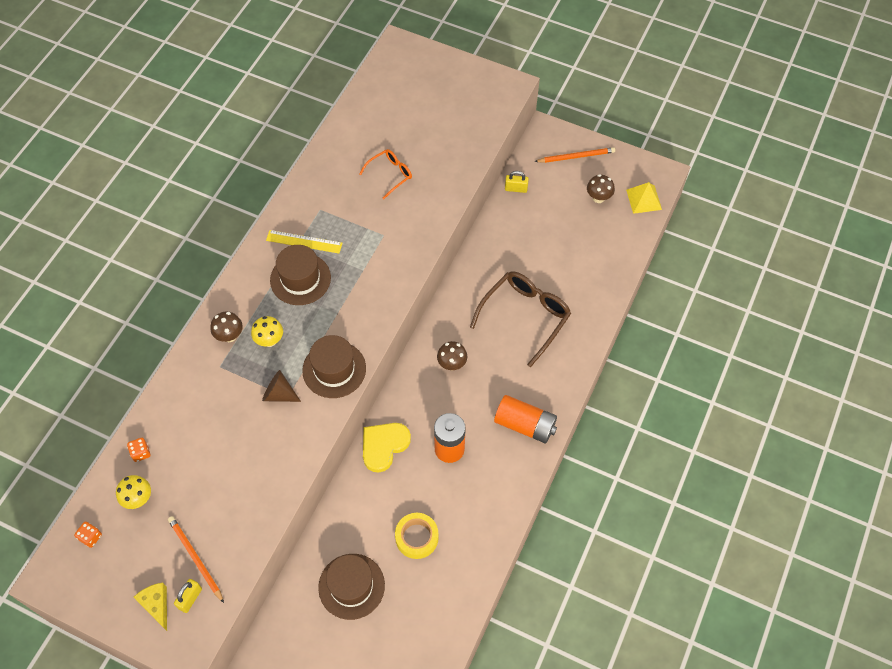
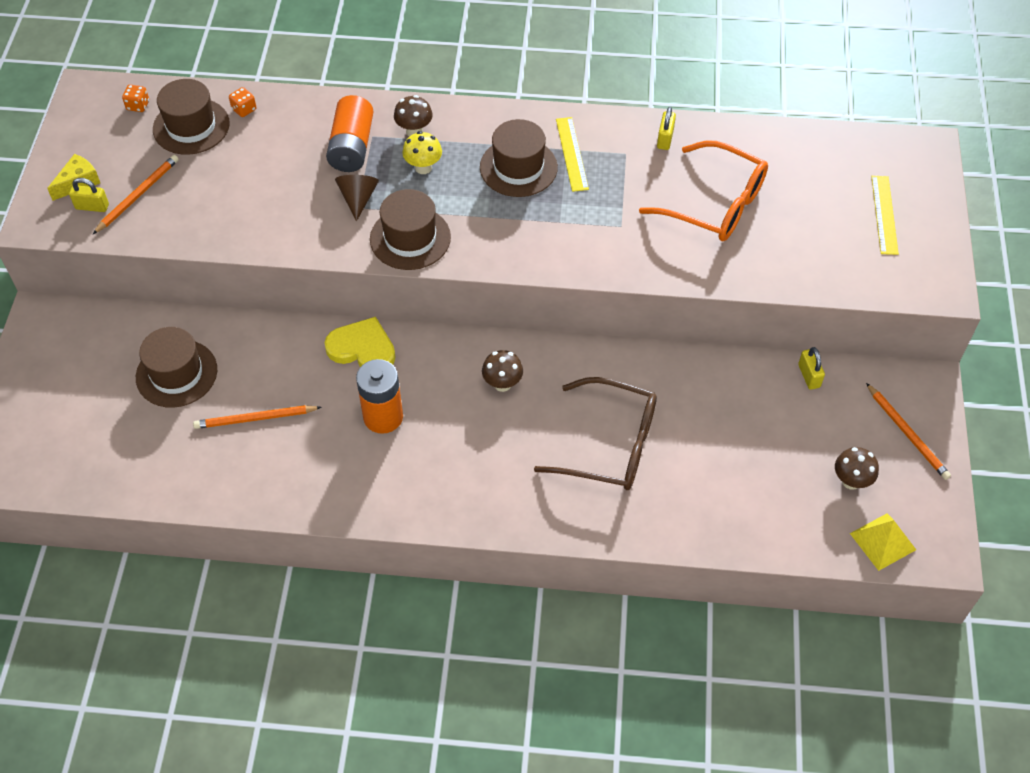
camera: 70 degrees right, 5 degrees down
yellow mushroom [116,475,151,509] -> brown hat [153,79,230,155]
orange glasses [359,149,412,199] -> orange glasses [639,140,768,241], size x1.82
yellow tape [395,513,439,559] -> orange pencil [193,405,322,429]
orange battery [494,395,557,443] -> orange battery moved to [326,95,373,172]
none -> yellow padlock [657,107,676,150]
none -> yellow ruler [871,176,899,255]

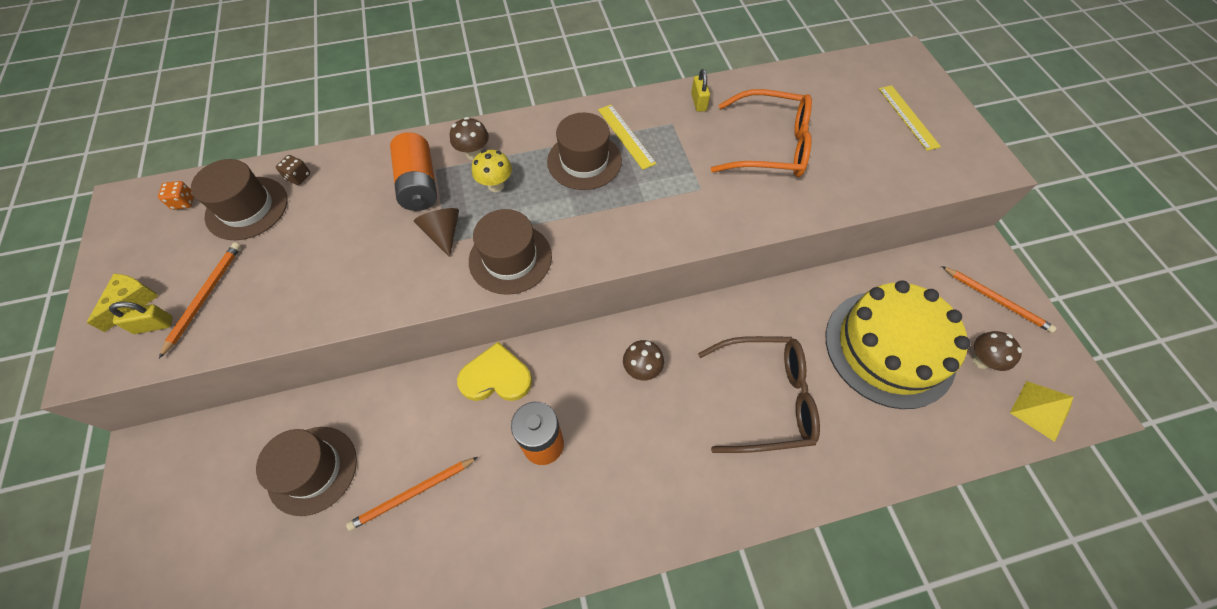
camera: 20 degrees left, 5 degrees up
orange dice [229,87,256,117] -> brown dice [276,155,310,185]
yellow padlock [798,347,825,390] -> none
none -> yellow cake [826,280,971,409]

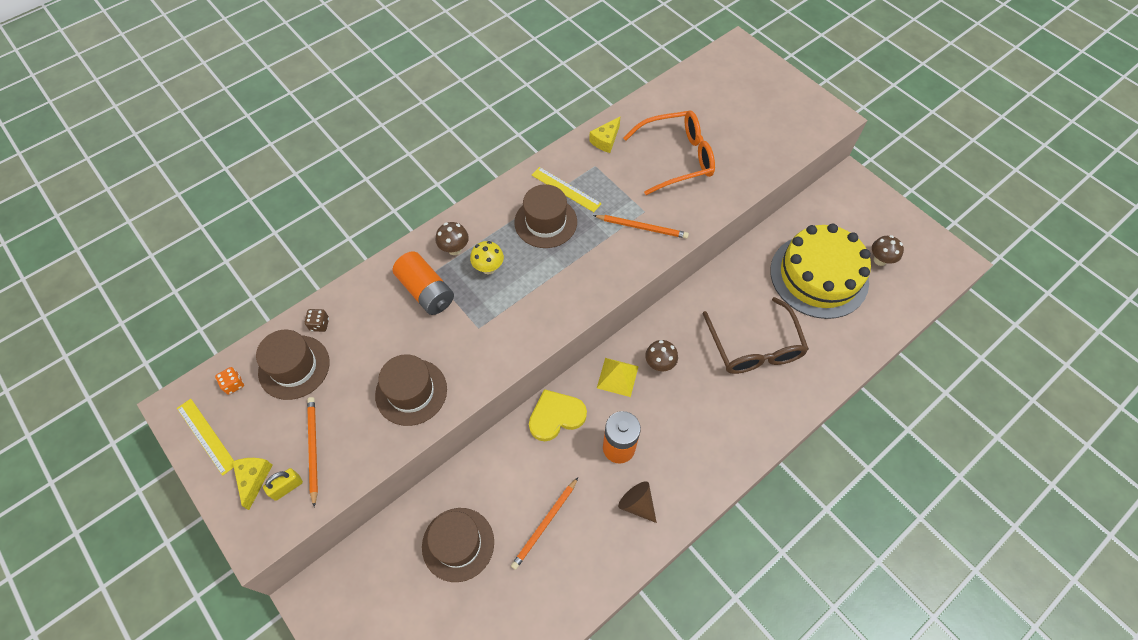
camera: 25 degrees left, 0 degrees up
brown cone [414,208,459,257] -> brown cone moved to [618,481,657,523]
brown hat [469,209,552,295] -> brown hat moved to [375,354,447,426]
yellow padlock [691,69,710,112] -> yellow cheese [589,116,621,153]
brown glasses [698,336,820,453] -> brown glasses turned 105 degrees clockwise [702,297,809,374]
yellow ruler [879,85,941,151] -> yellow ruler moved to [177,399,234,476]
orange pencil [942,266,1057,333] -> orange pencil moved to [593,215,689,239]
yellow pyramid [1010,381,1073,442] -> yellow pyramid moved to [597,358,639,397]

